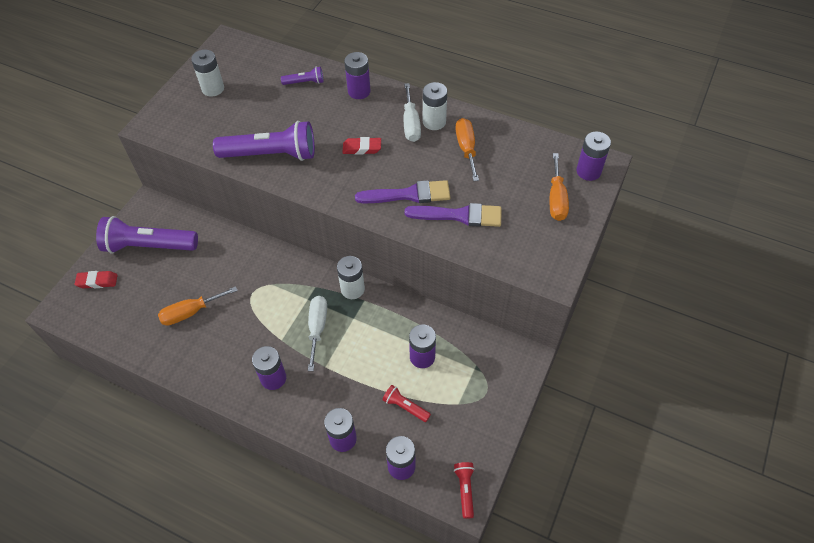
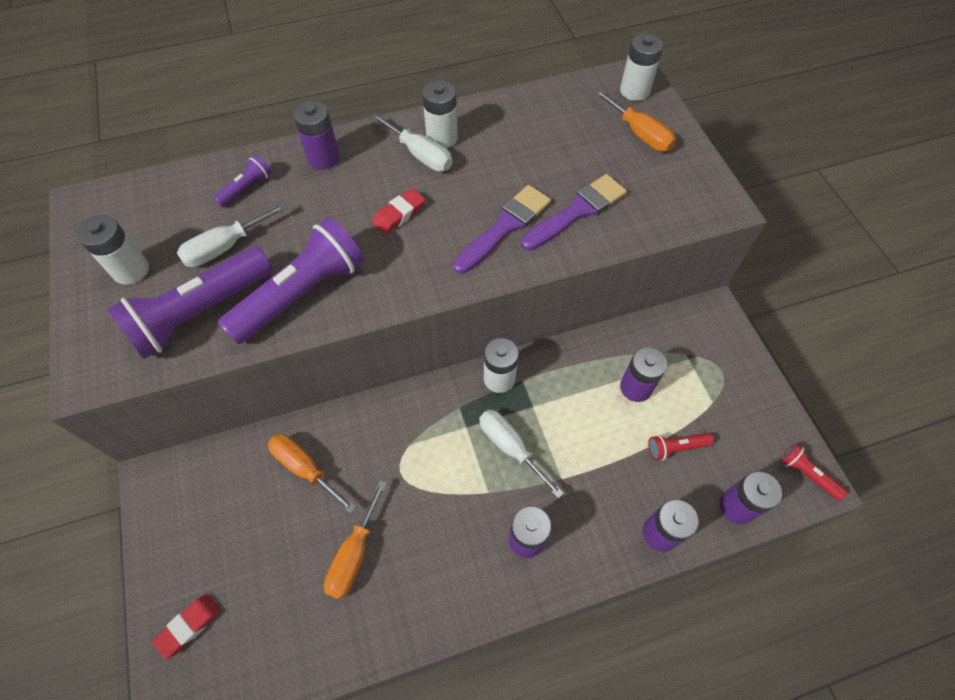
camera: 45 degrees left, 5 degrees up
purple flashlight [96,216,198,253] -> purple flashlight moved to [107,247,273,359]
orange screwdriver [455,118,479,181] -> orange screwdriver moved to [268,434,356,513]
purple battery [576,132,611,181] -> white battery [620,33,663,101]
none -> white screwdriver [177,203,288,267]

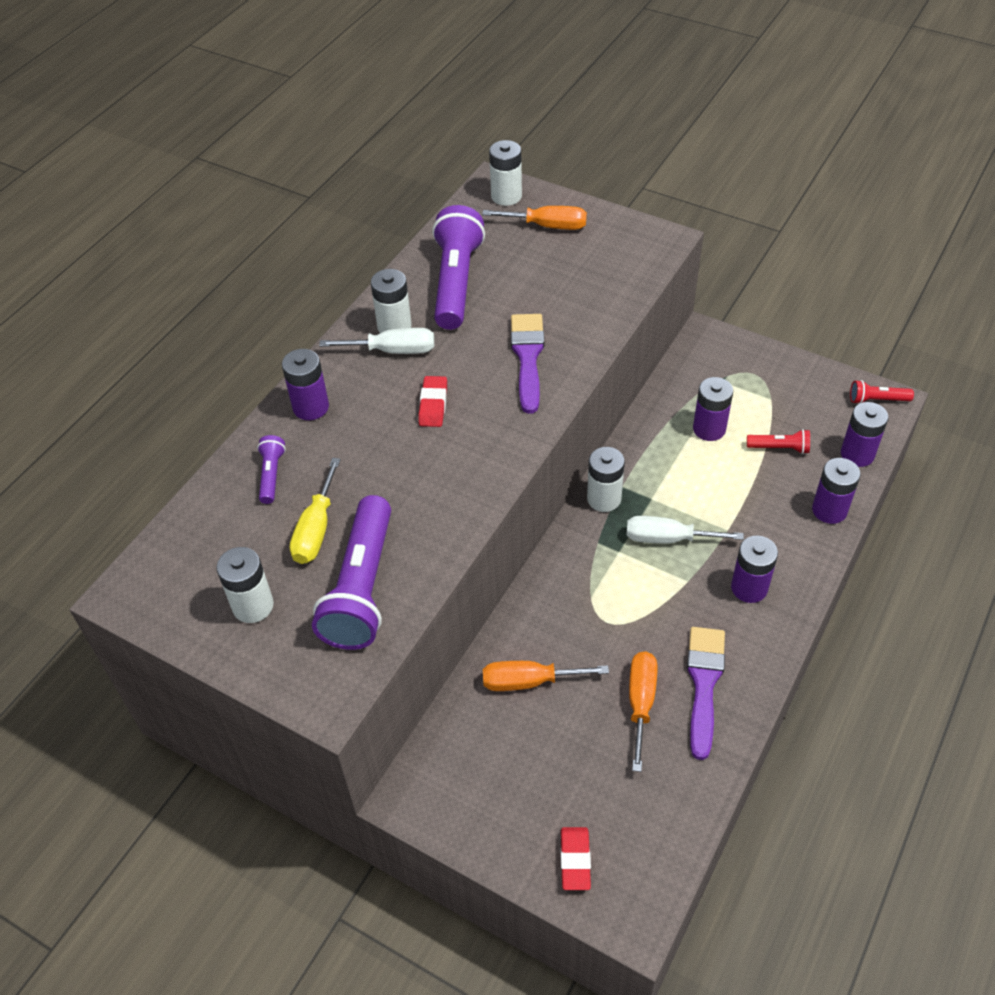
camera: 40 degrees left, 10 degrees down
white screwdriver [177,203,288,267] -> yellow screwdriver [290,458,341,564]
purple flashlight [218,217,364,344] -> purple flashlight moved to [432,205,485,330]
orange screwdriver [324,480,387,600] -> orange screwdriver turned 150 degrees counterclockwise [629,651,657,772]
purple brush [521,174,627,250] -> purple brush moved to [687,627,725,760]
red flashlight [648,433,714,460] -> red flashlight turned 120 degrees counterclockwise [747,429,810,454]

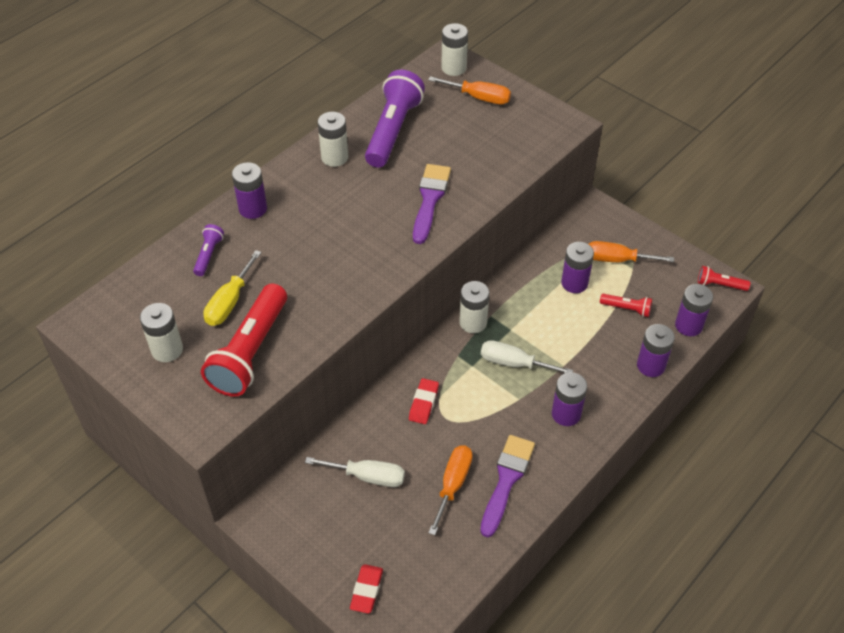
camera: 10 degrees right, 0 degrees up
purple flashlight [312,495,391,650] -> red flashlight [201,283,287,397]
white screwdriver [319,328,434,354] -> white screwdriver moved to [305,457,405,487]
red eraser [419,376,447,427] -> red eraser moved to [409,378,439,424]
orange screwdriver [483,661,609,691] -> orange screwdriver moved to [589,241,674,262]

